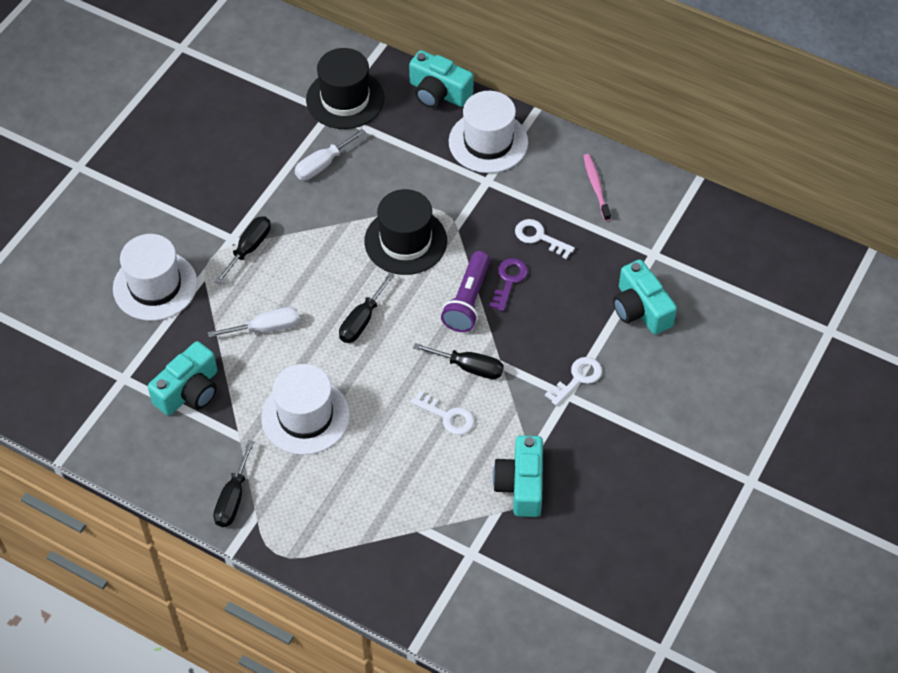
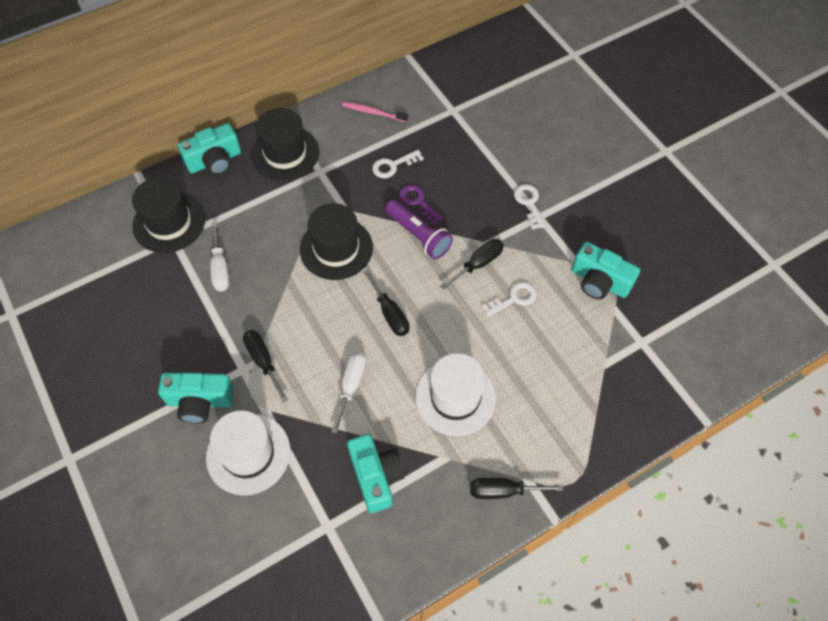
camera: 60 degrees left, 5 degrees up
black screwdriver [213,440,254,527] -> black screwdriver turned 135 degrees clockwise [470,478,563,499]
white hat [449,91,528,173] -> black hat [251,108,320,181]
turquoise camera [613,259,677,335] -> turquoise camera moved to [158,372,234,424]

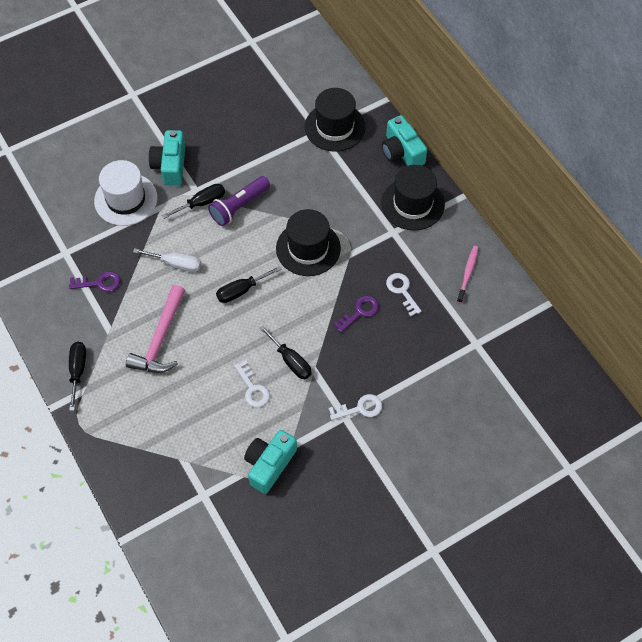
camera: 90 degrees right, 0 degrees up
white screwdriver [210,222,230,292] -> none
turquoise camera [347,434,405,513] -> purple key [69,271,120,292]
purple flashlight [385,200,453,259] -> purple flashlight moved to [208,176,270,226]
white hat [415,353,496,436] -> pink hammer [126,285,185,373]

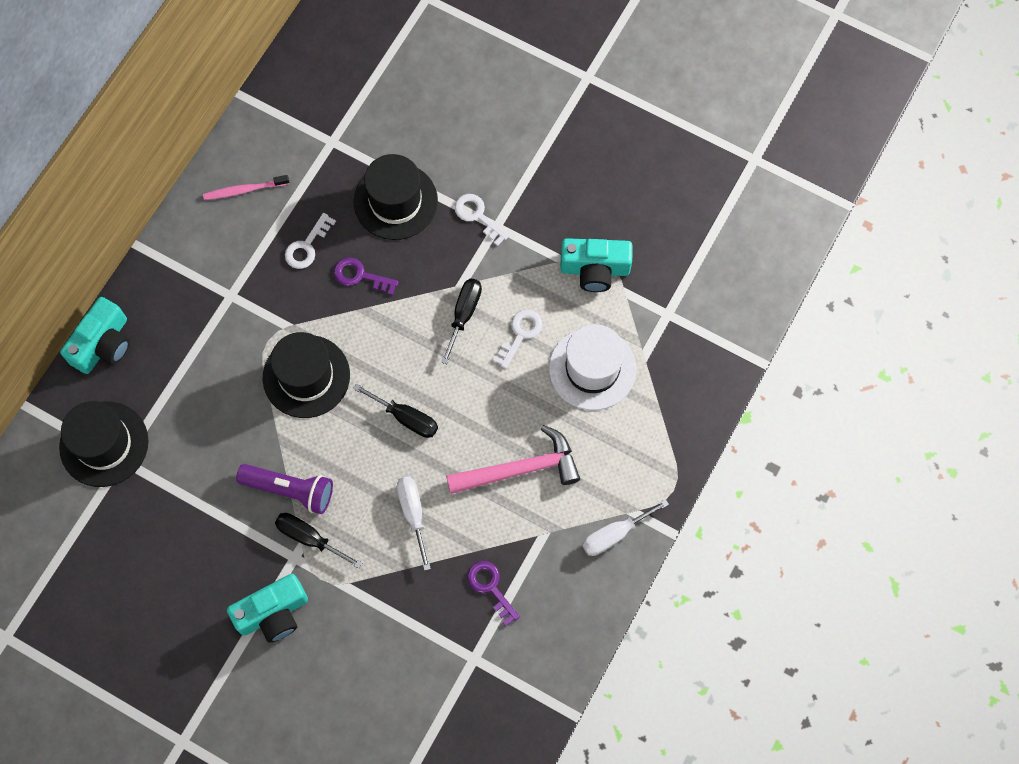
camera: 120 degrees left, 10 degrees up
black screwdriver [69,342,86,411] -> white screwdriver [582,499,669,556]
white hat [94,160,157,226] -> white hat moved to [549,324,636,410]
black hat [381,165,445,231] -> black hat moved to [354,154,438,240]

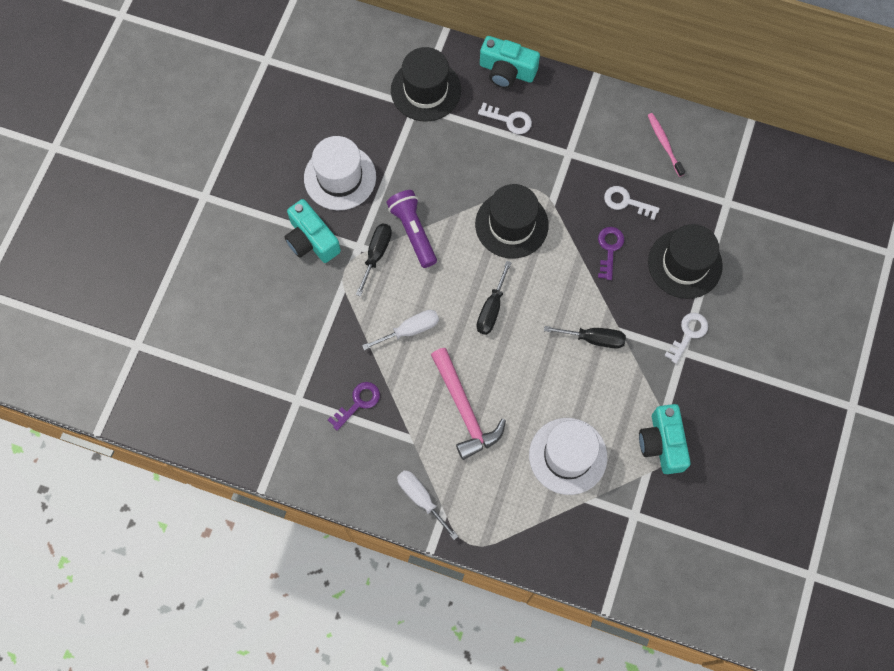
camera: 80 degrees right, 0 degrees up
purple flashlight [236,464,333,514] -> purple flashlight turned 150 degrees clockwise [386,190,437,268]
white key [492,310,542,369] -> white key moved to [478,102,532,134]
none -> white hat [304,136,376,210]

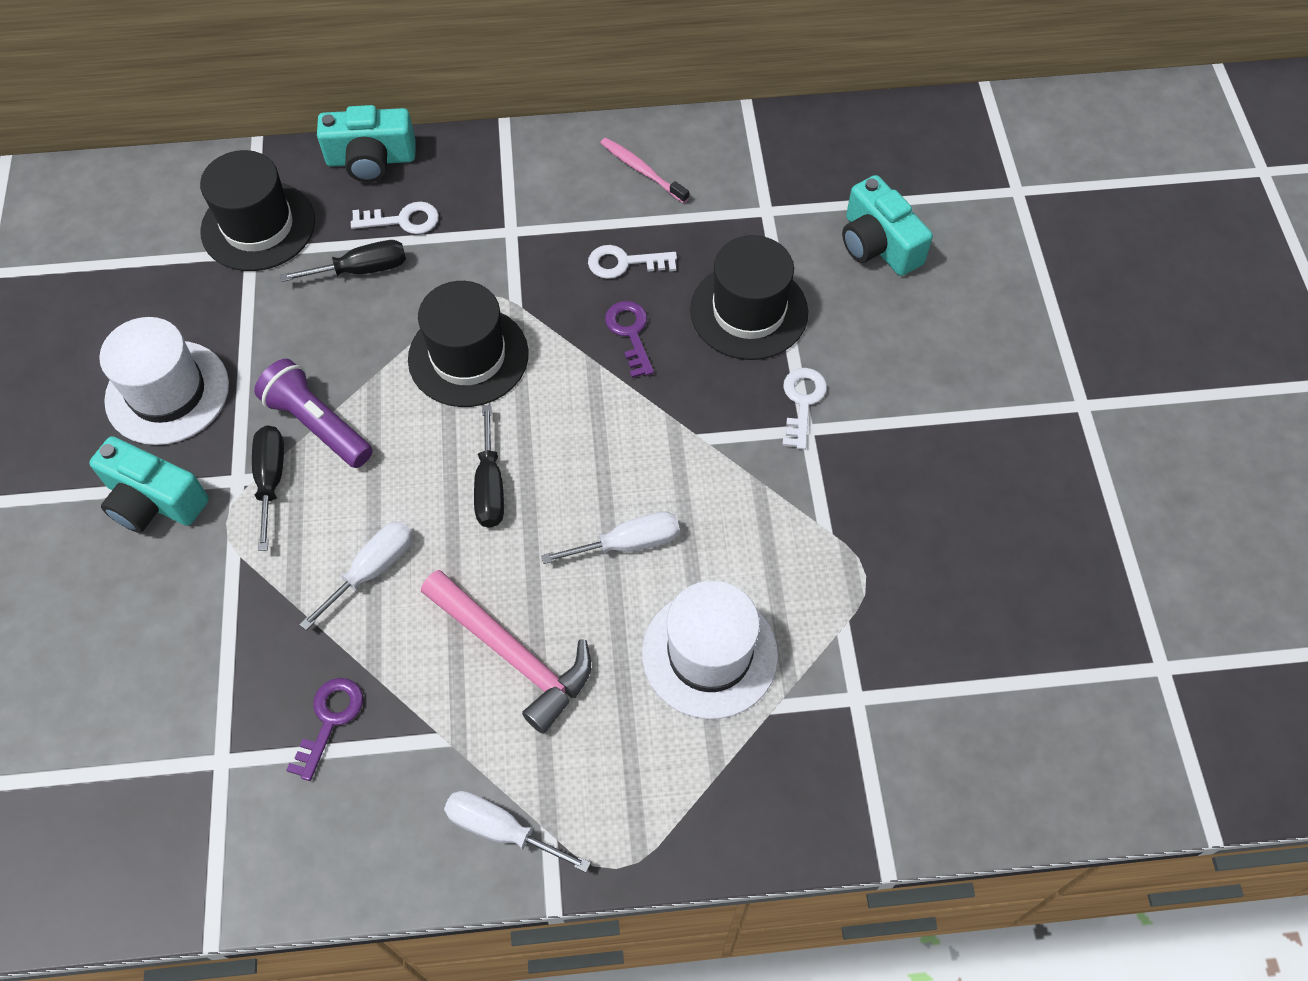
camera: 25 degrees left, 10 degrees down
black screwdriver [544,326,626,348] -> black screwdriver moved to [280,240,406,282]
turquoise camera [639,404,691,474] -> turquoise camera moved to [842,175,933,276]
none -> white screwdriver [541,512,680,564]

